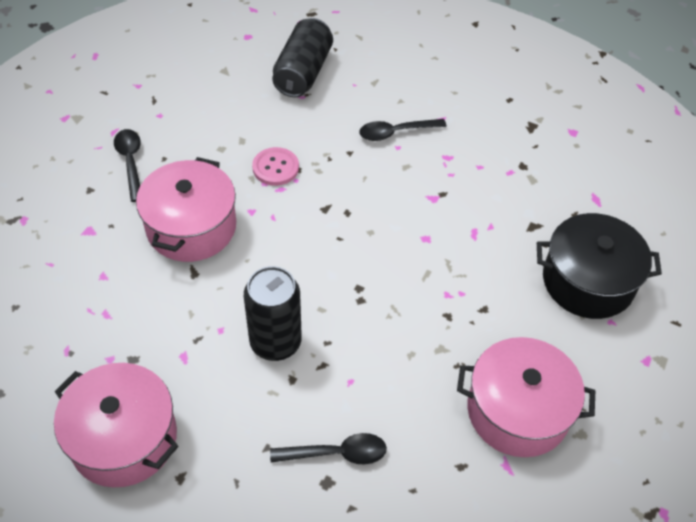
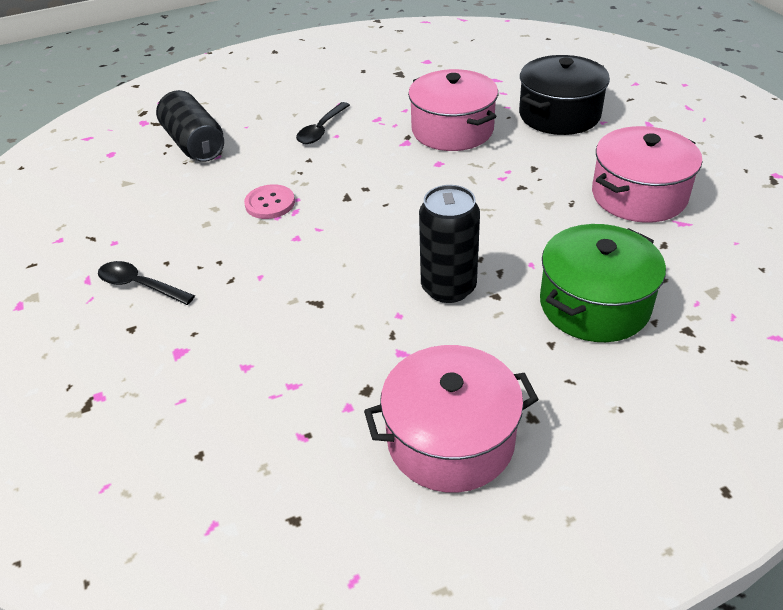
camera: 45 degrees left, 10 degrees down
pink pot [136,157,236,262] -> pink pot moved to [408,69,498,151]
black spoon [270,433,387,465] -> green pot [540,224,666,342]

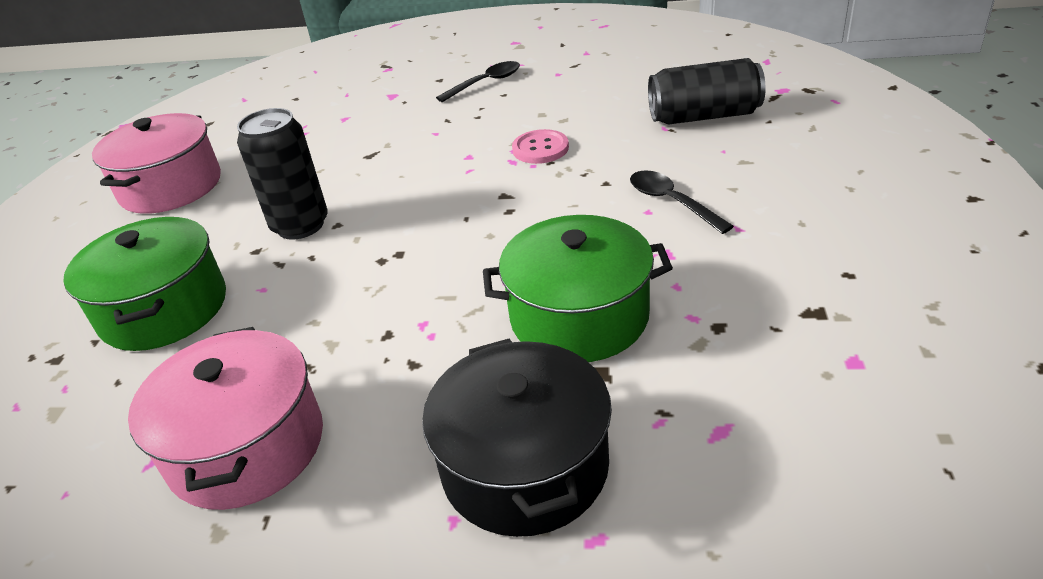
camera: 120 degrees right, 5 degrees down
pink pot [408,69,498,151] -> green pot [483,215,673,362]

